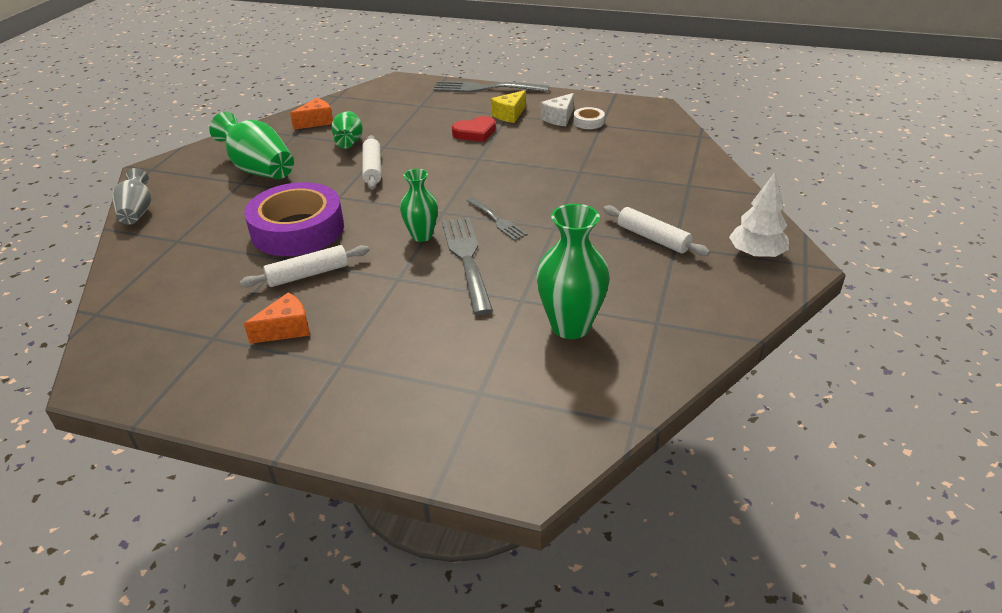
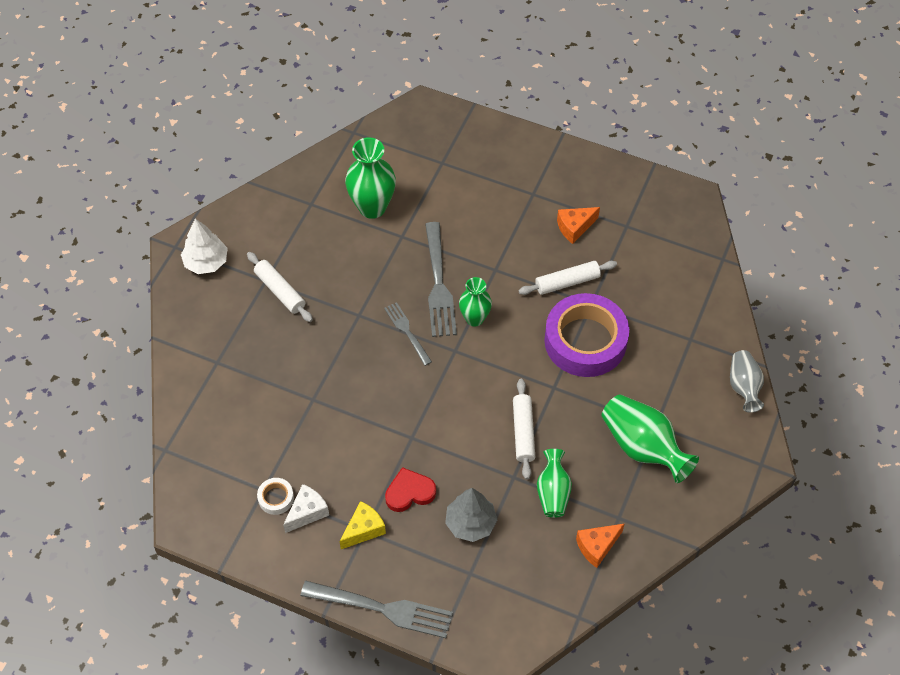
camera: 175 degrees left, 20 degrees up
none -> grey tree [445,488,497,542]

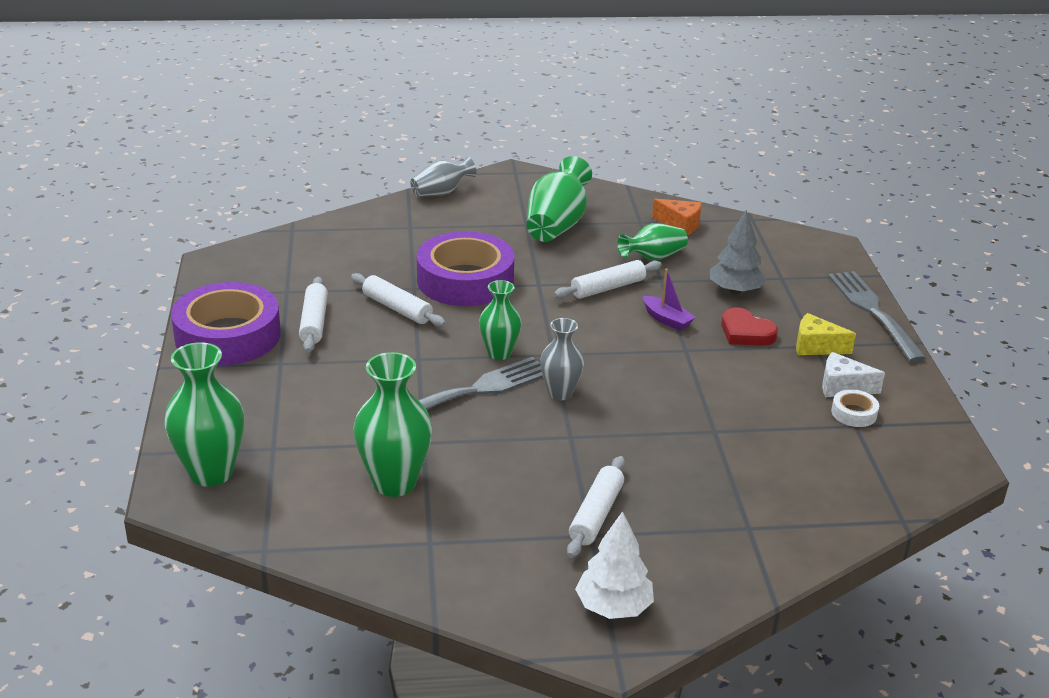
camera: 120 degrees left, 25 degrees down
grey fork [384,302,432,366] -> grey vase [540,318,584,400]
orange cheese [557,207,600,244] -> white rolling pin [299,277,328,353]
none -> green vase [164,342,244,487]
none -> purple tape [171,282,281,366]
none -> purple boat [643,268,696,331]

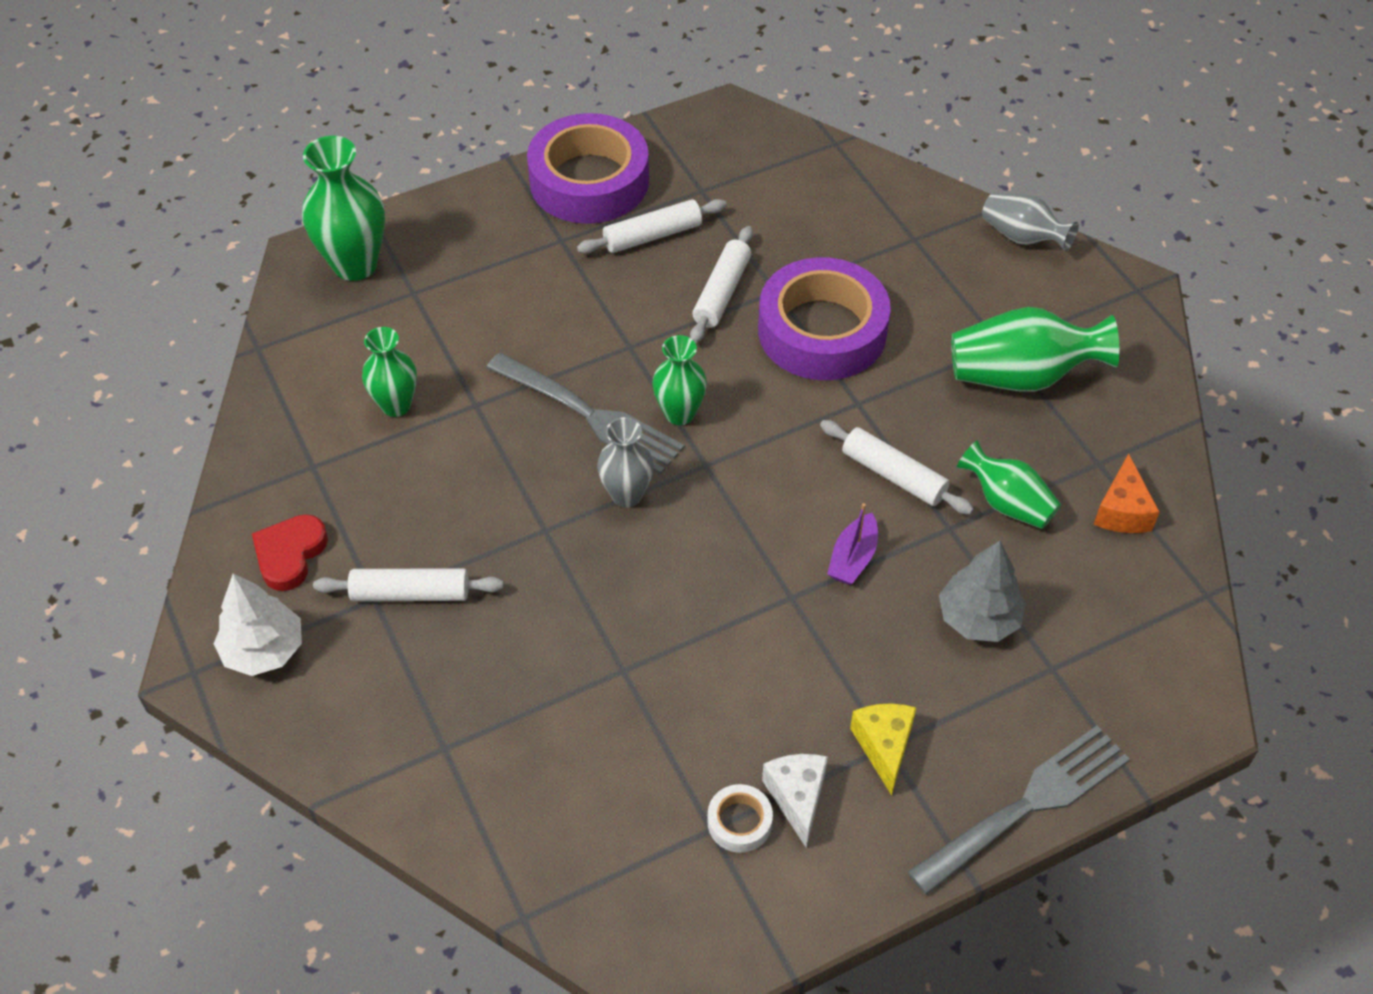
camera: 70 degrees right, 20 degrees up
green vase [354,352,432,497] -> green vase [362,327,417,417], size x0.63
red heart [721,307,778,346] -> red heart moved to [252,514,328,591]

